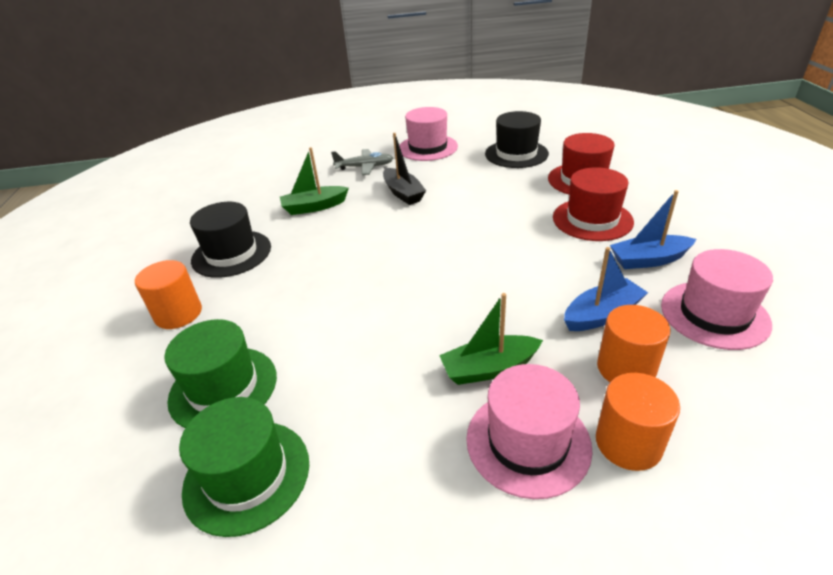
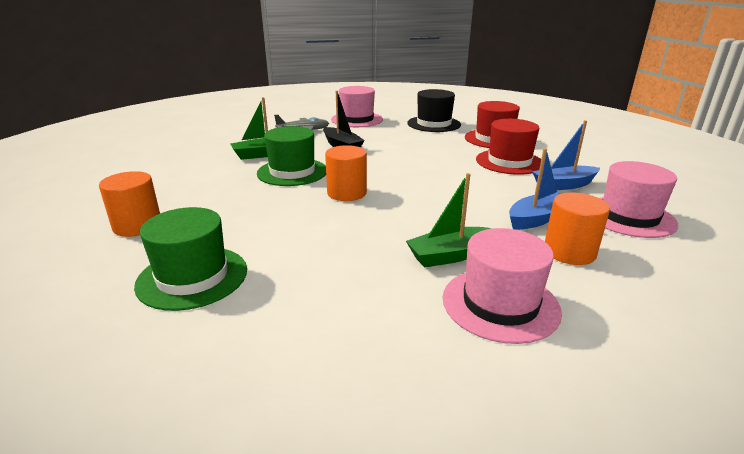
camera: 10 degrees left, 10 degrees down
green hat [179,397,309,537] -> green hat moved to [257,126,326,186]
black hat [190,202,271,278] -> none
orange cylinder [596,373,680,471] -> orange cylinder moved to [325,145,367,201]

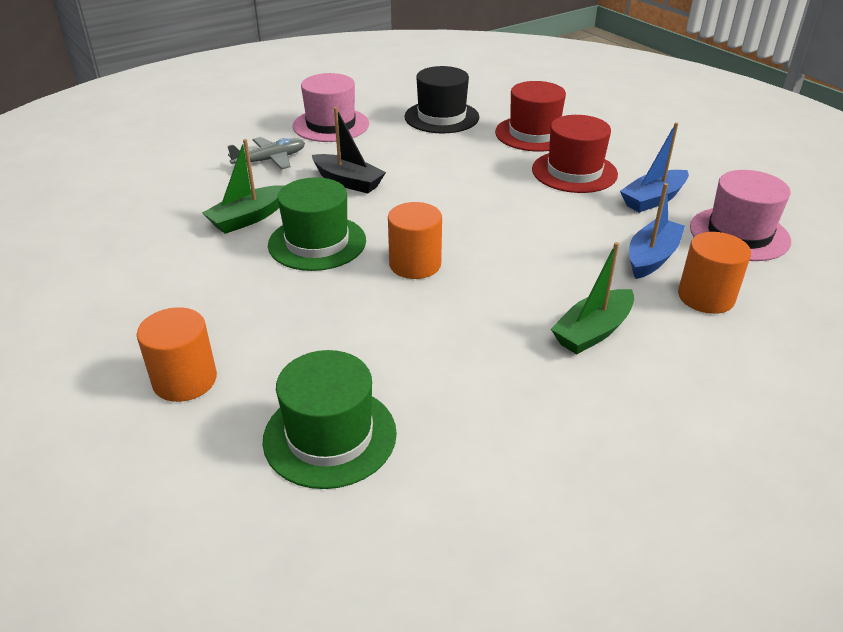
camera: 20 degrees left, 10 degrees up
pink hat [443,228,562,344] -> none

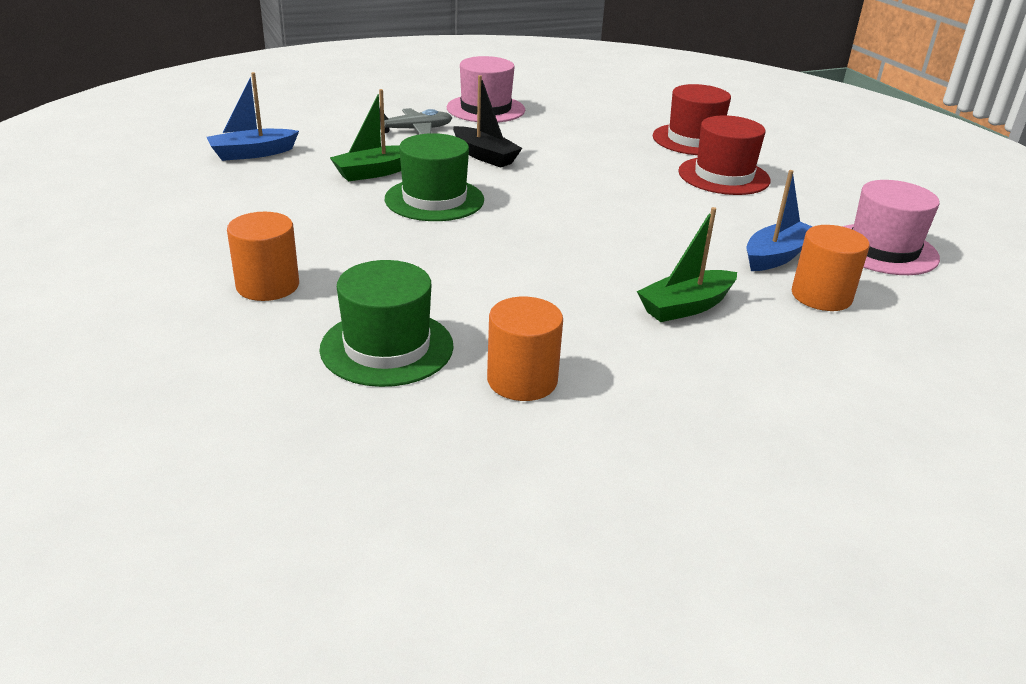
camera: 10 degrees right, 5 degrees down
orange cylinder [388,202,442,279] -> orange cylinder moved to [487,297,563,401]
black hat [405,66,479,133] -> none
blue boat [620,122,689,213] -> blue boat moved to [207,72,299,161]

